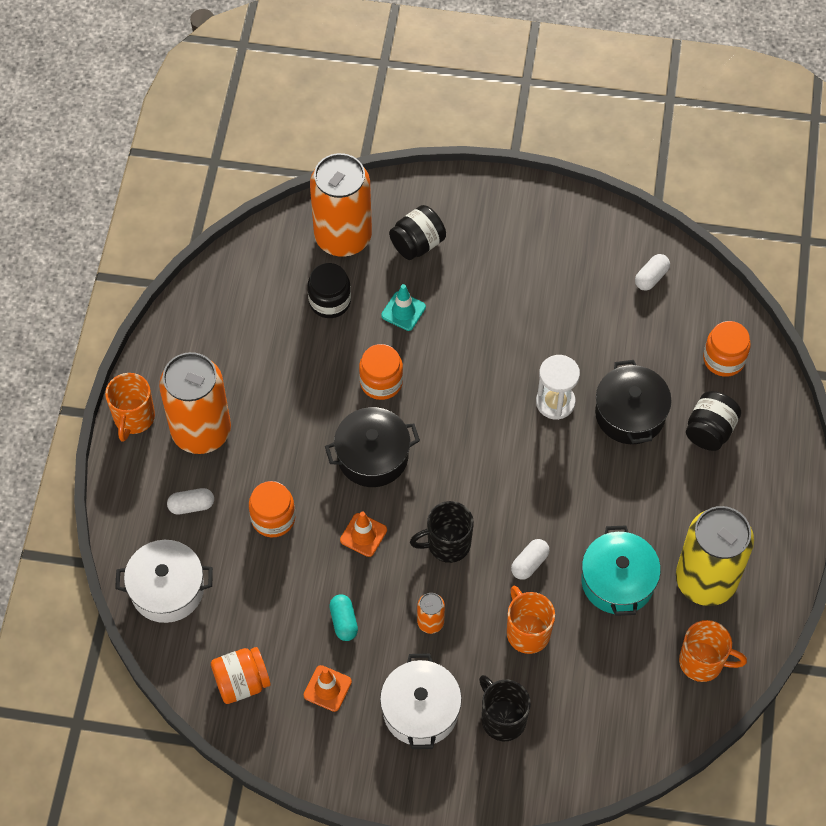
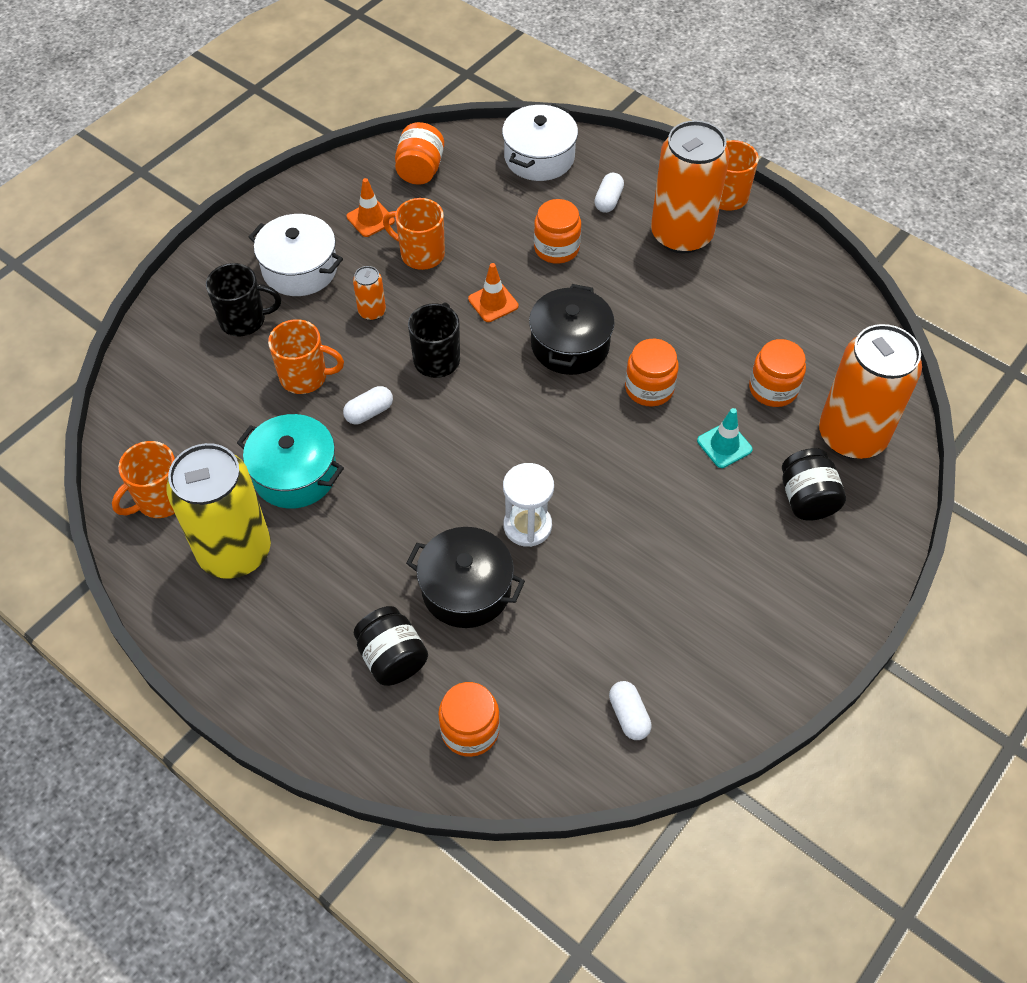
camera: 120 degrees right, 5 degrees down
black jar [308,263,351,318] -> orange jar [749,339,806,407]
turquoise capsule [329,594,358,641] -> orange mug [383,198,445,270]
white capsule [511,539,550,580] -> white capsule turned 75 degrees clockwise [343,386,393,424]

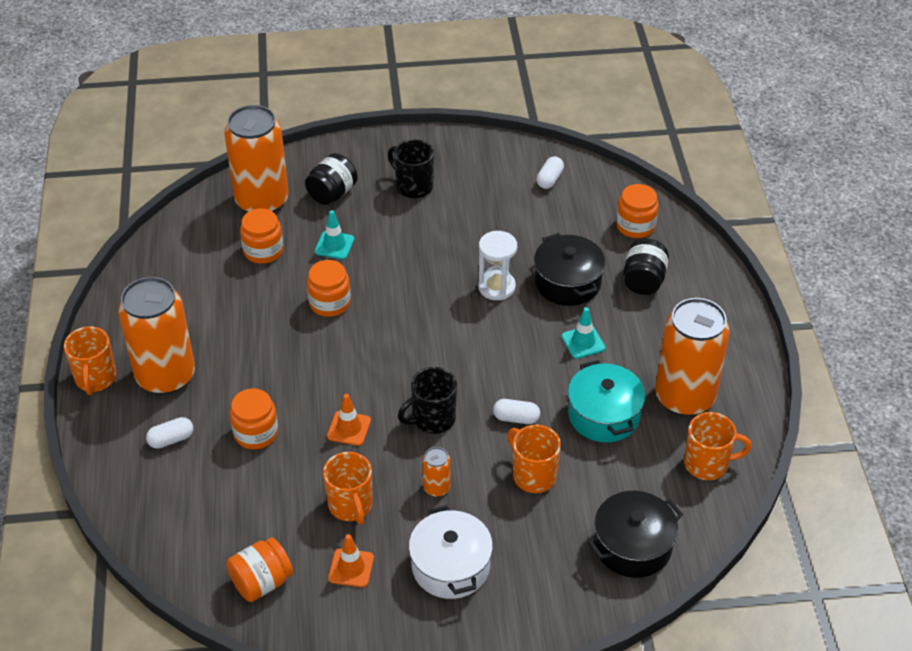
camera: 135 degrees left, 10 degrees down
yellow can [166,443,271,579] -> orange can [655,298,730,416]
black mug [206,263,281,336] -> black mug moved to [388,139,434,198]
white pot [502,104,578,181] -> none
black pot [529,284,615,375] -> black pot moved to [588,491,683,578]
none -> turquoise traffic cone [561,307,605,359]

